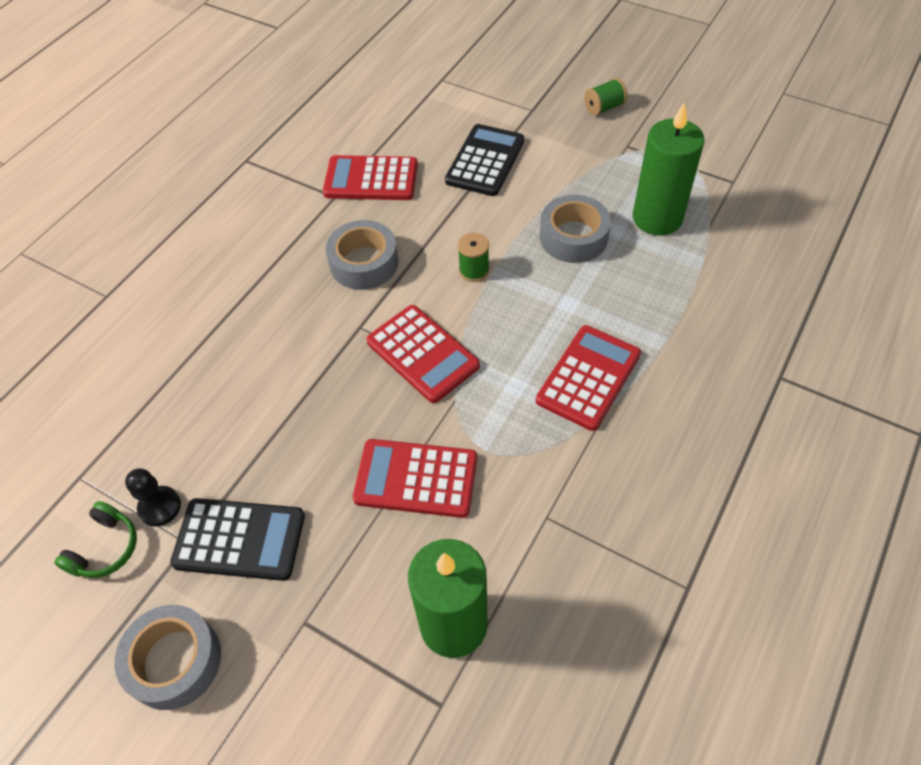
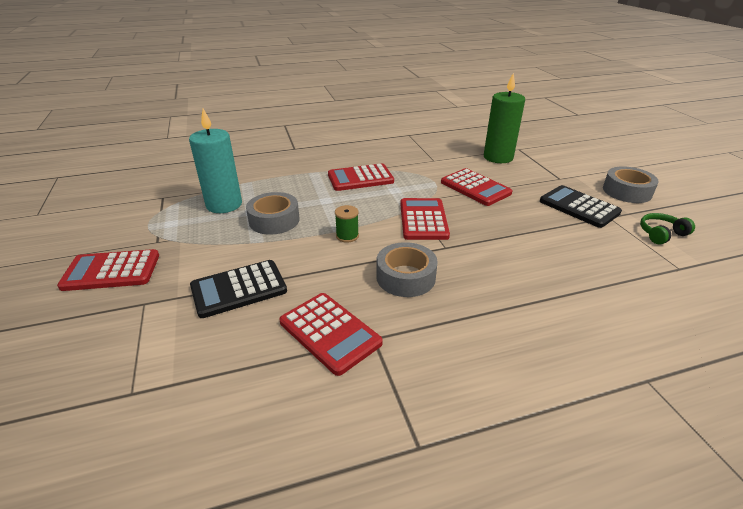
camera: 140 degrees left, 20 degrees down
black pawn [125,468,181,527] -> none
green spool [584,78,627,116] -> red calculator [57,249,159,291]
green candle [633,102,705,236] -> turquoise candle [189,109,242,213]

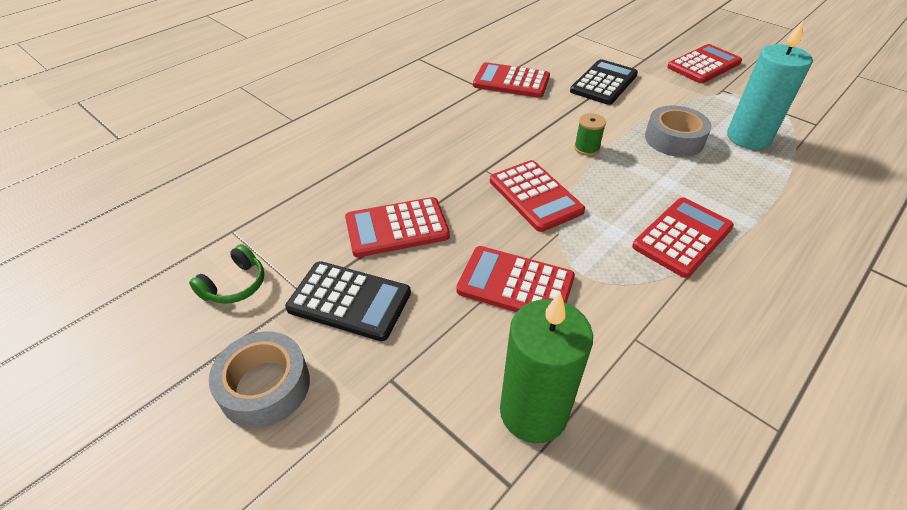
camera: 150 degrees right, 10 degrees up
grey tape [376,242,438,297] -> none
none -> red calculator [345,197,450,257]

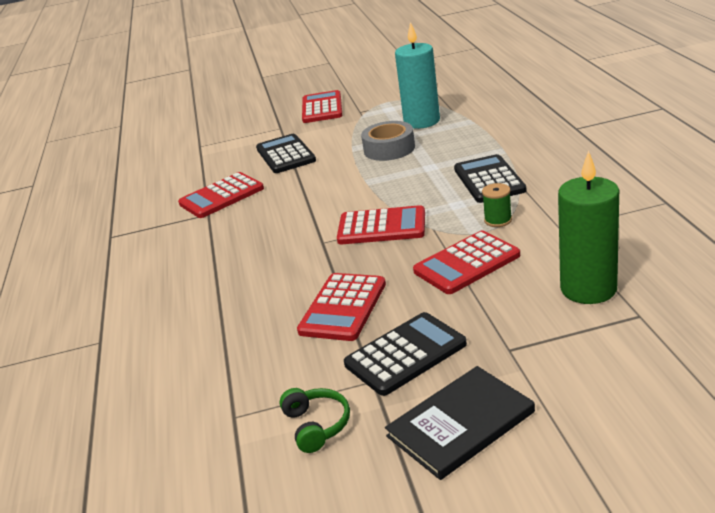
camera: 50 degrees left, 15 degrees down
grey tape [209,331,310,428] -> black book [385,366,535,480]
green spool [574,113,606,156] -> green spool moved to [482,183,512,227]
red calculator [632,198,734,278] -> black calculator [454,154,526,203]

